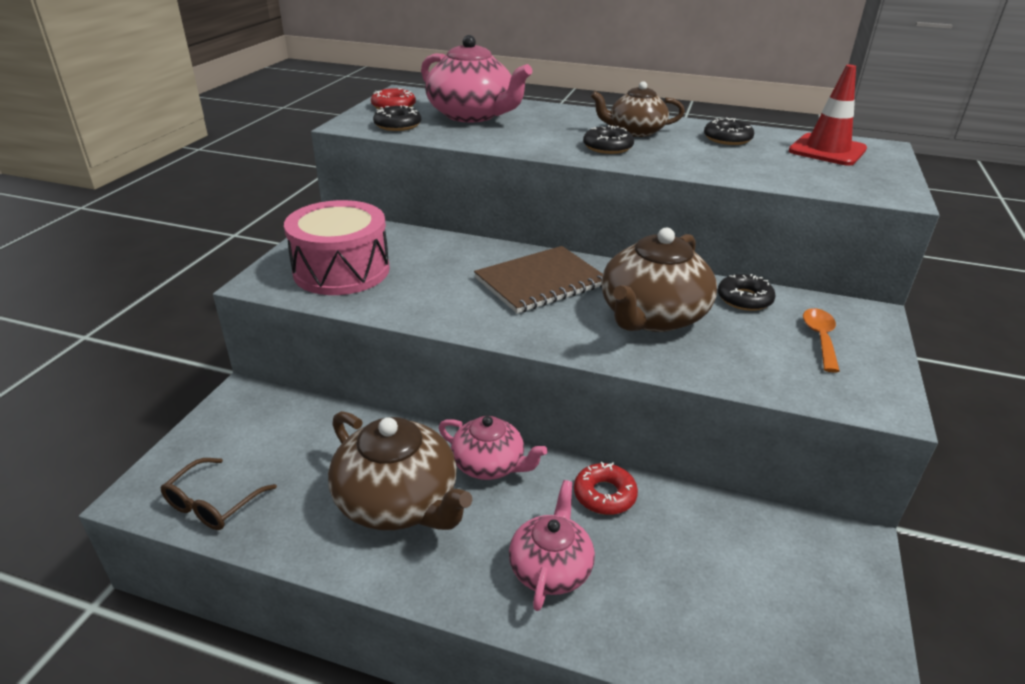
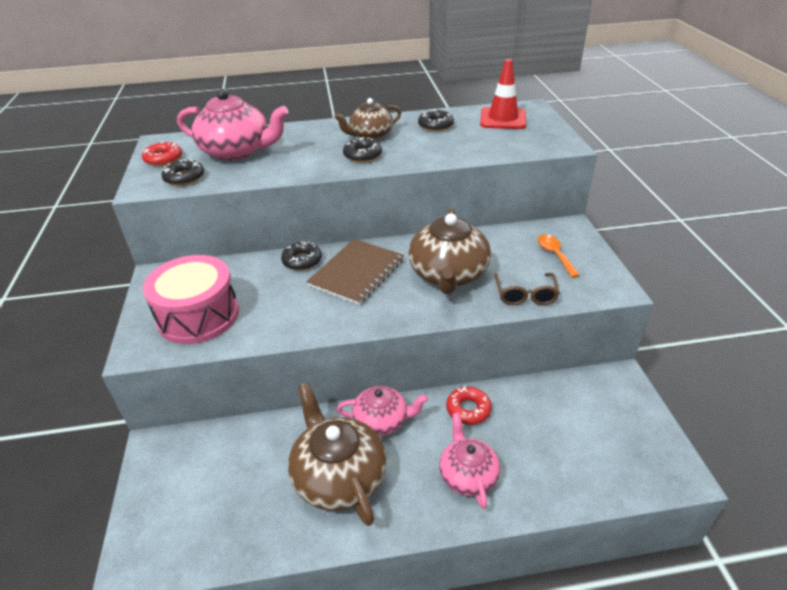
camera: 25 degrees left, 5 degrees up
brown glasses [161,458,277,530] -> brown glasses moved to [494,273,560,305]
brown teapot [328,411,473,530] -> brown teapot turned 135 degrees counterclockwise [288,382,387,526]
black donut [718,274,776,311] -> black donut moved to [281,241,322,271]

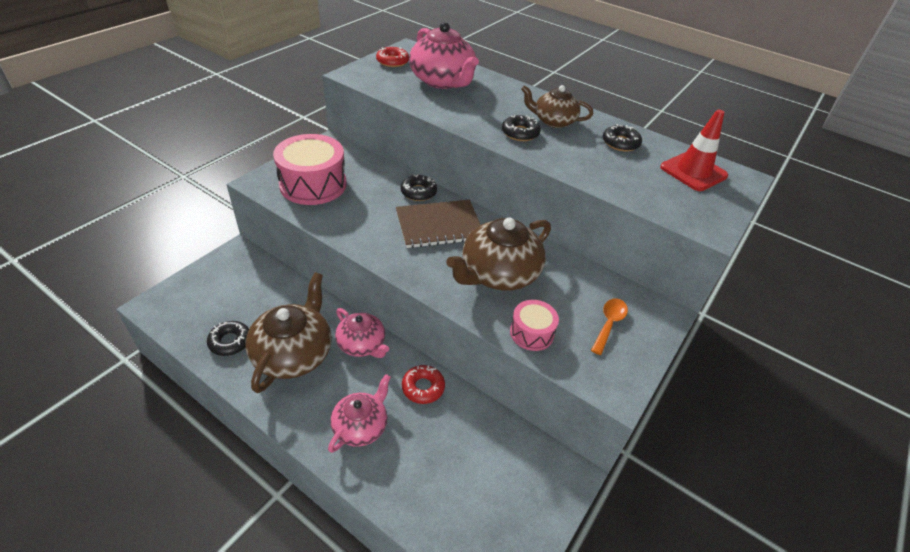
camera: 40 degrees right, 5 degrees up
black donut [161,159,204,186] -> black donut moved to [207,321,249,356]
brown glasses [494,273,560,305] -> pink drum [510,300,559,351]

